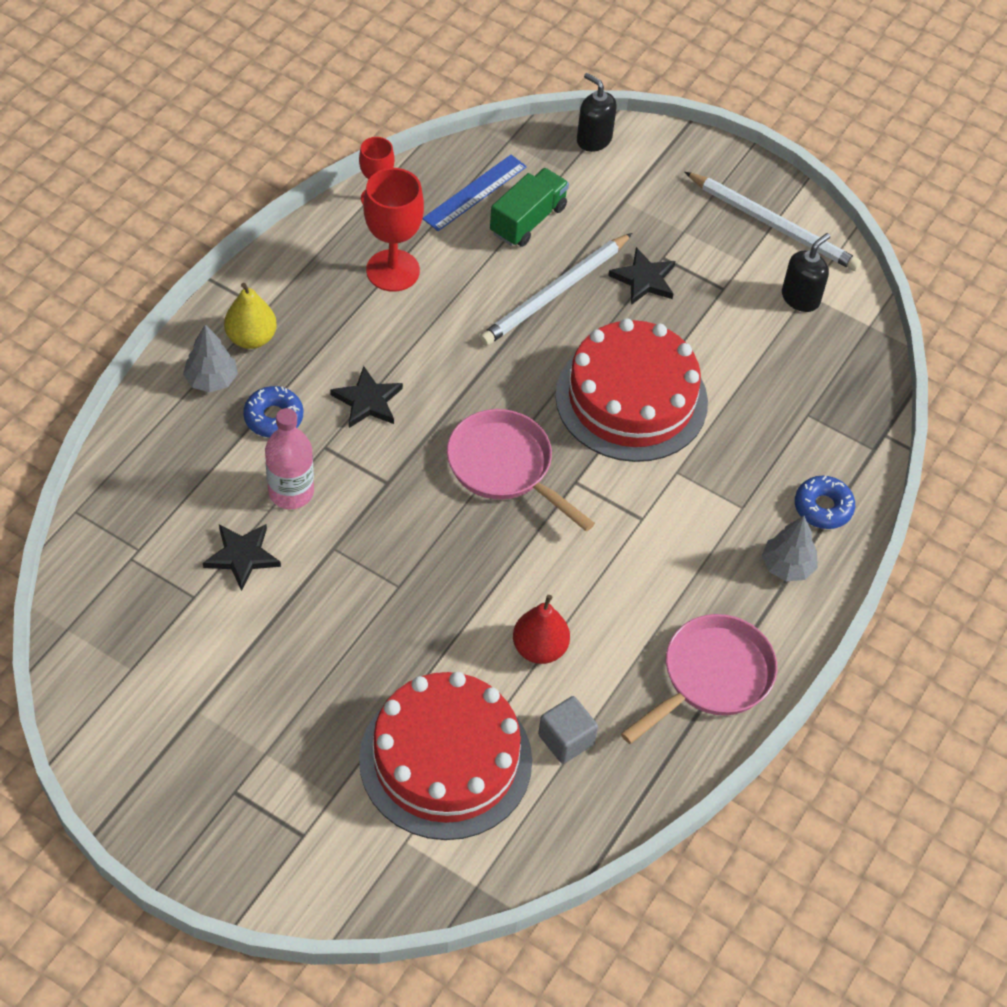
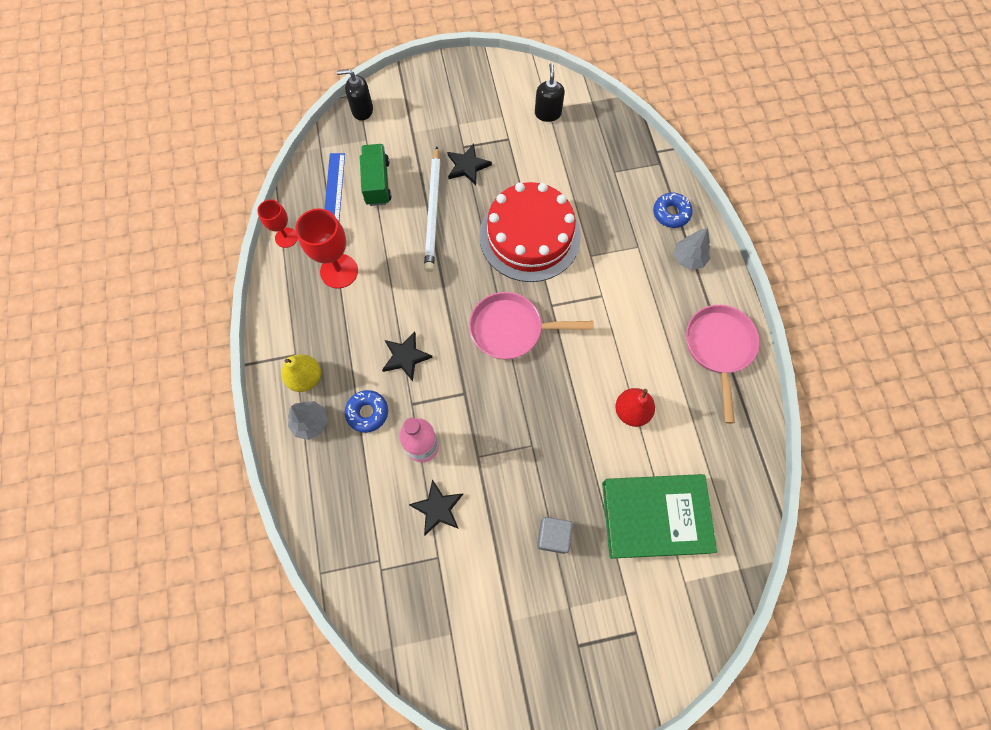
camera: 40 degrees left, 15 degrees up
red cake [359,672,532,840] -> green book [602,474,717,559]
grey cube [538,696,598,764] -> grey cube moved to [537,517,573,554]
white pencil [685,172,862,271] -> none

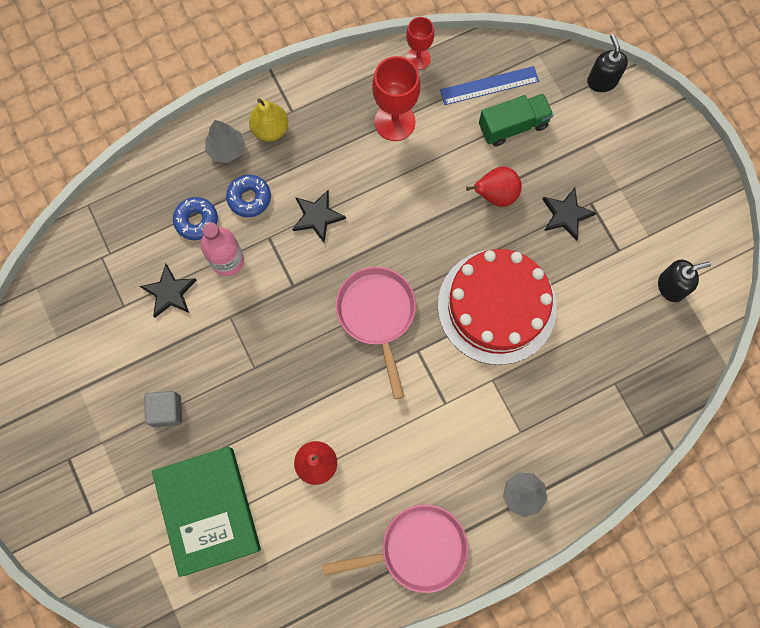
camera: 75 degrees right, 5 degrees up
white pencil [424,147,441,272] -> red pear [466,167,522,207]
blue donut [653,193,693,228] -> blue donut moved to [173,197,218,240]

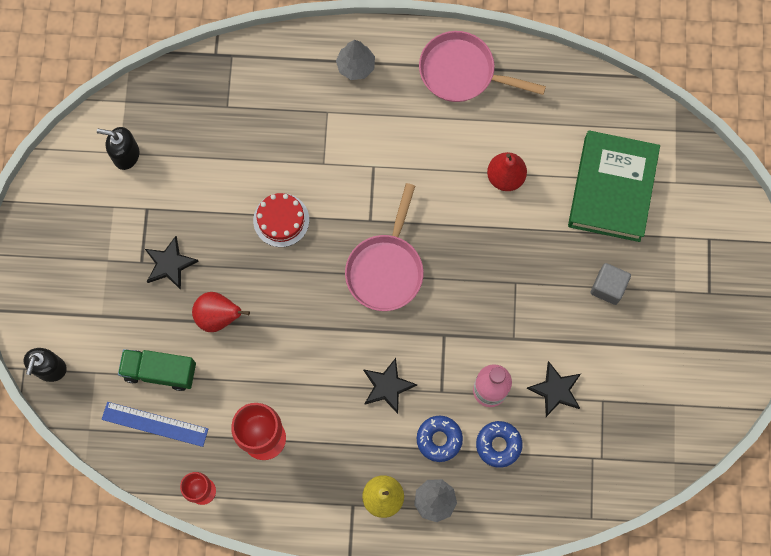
camera: 150 degrees left, 0 degrees up
red cake [438,249,557,365] -> red cake [253,193,309,247], size x0.49

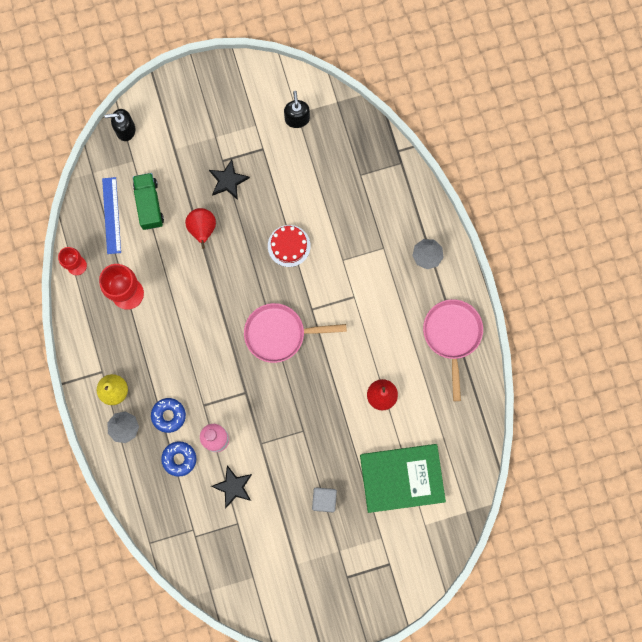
camera: 70 degrees right, 5 degrees up
black star [363,358,417,414] -> none

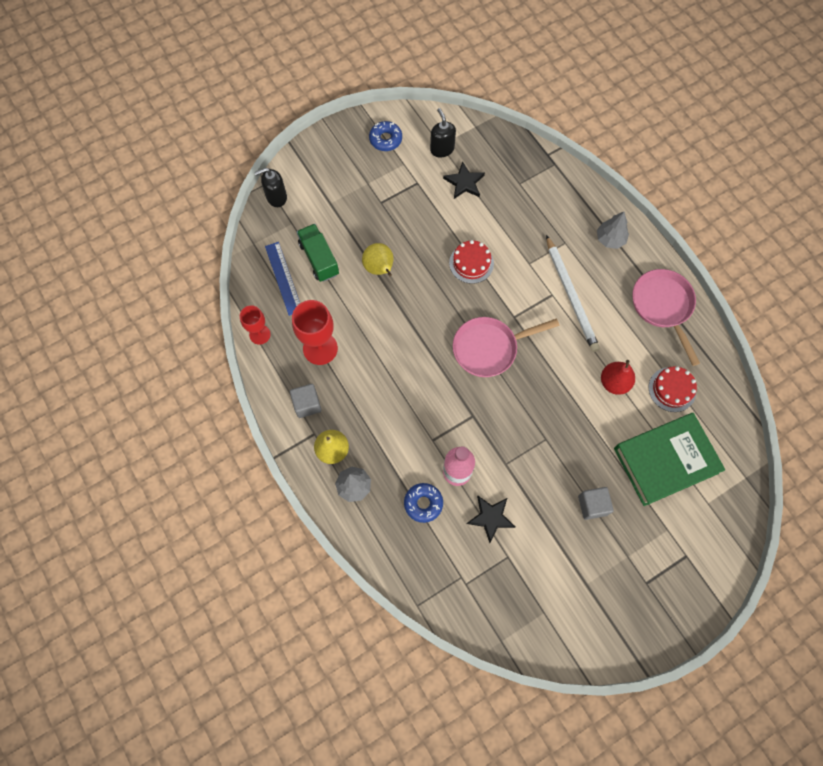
camera: 15 degrees left, 10 degrees down
blue donut [151,398,186,433] -> blue donut moved to [369,121,402,151]
red pear [185,208,216,249] -> yellow pear [362,243,393,277]
black star [209,159,250,200] -> black star moved to [443,161,485,199]
none -> grey cube [290,384,321,418]
none -> white pencil [546,235,600,352]
none -> red cake [649,366,697,412]

